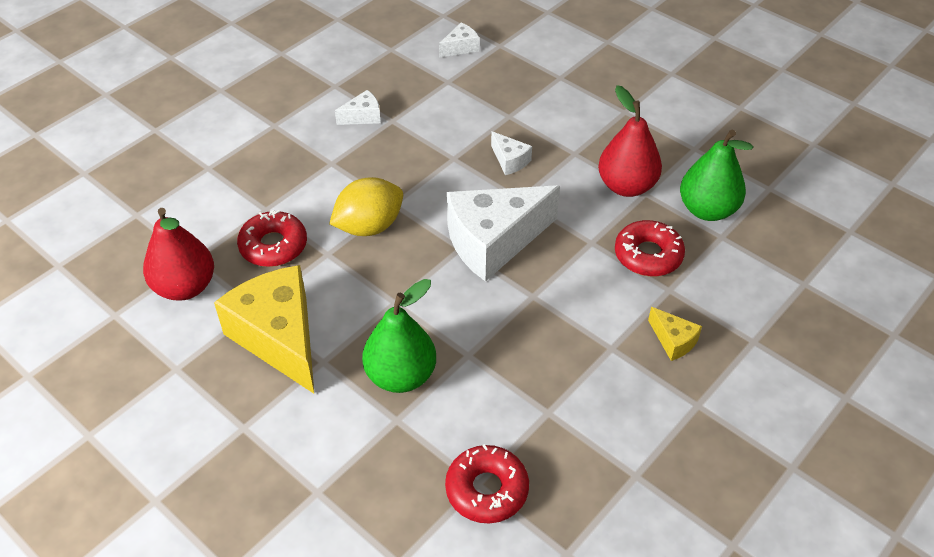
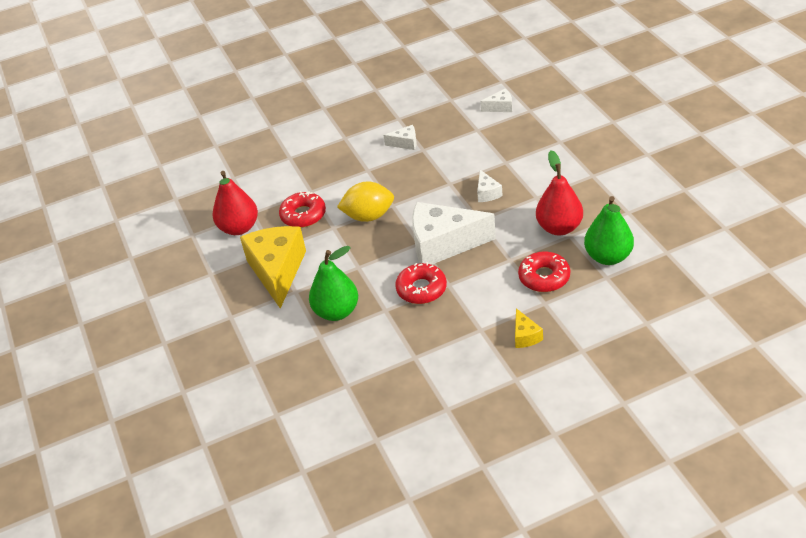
camera: 30 degrees right, 5 degrees down
red donut [445,444,529,523] -> red donut moved to [395,262,447,304]

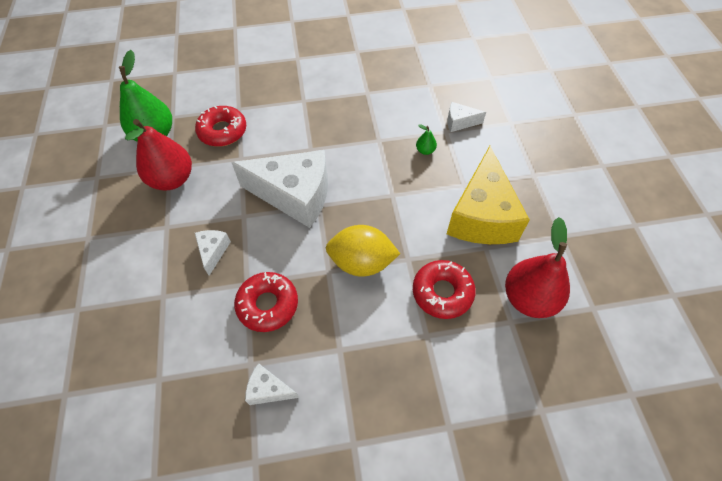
camera: 170 degrees left, 15 degrees up
green pear [309,246,358,321] -> green pear [416,124,437,155], size x0.42
red donut [395,262,447,304] -> red donut moved to [234,272,298,332]
white cheese [480,89,512,112] -> white cheese moved to [447,102,486,132]
yellow cheese [515,308,543,348] -> none

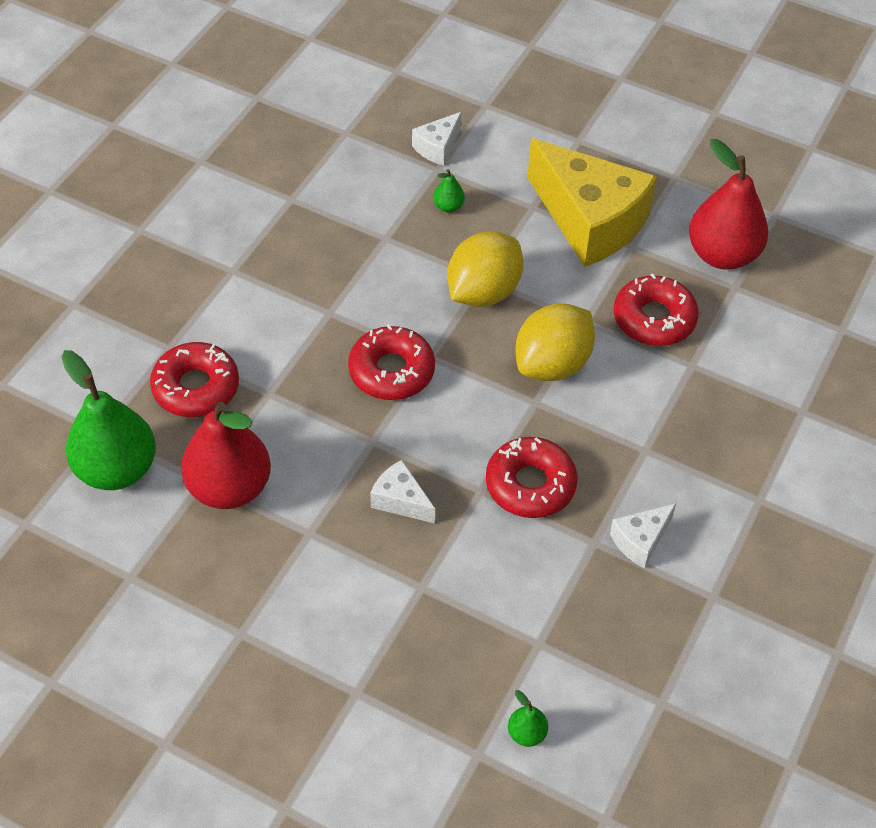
camera: 55 degrees left, 5 degrees down
white cheese [231,150,328,228] -> red donut [348,324,435,400]
none -> yellow lemon [447,231,523,307]
none -> green pear [508,690,548,747]

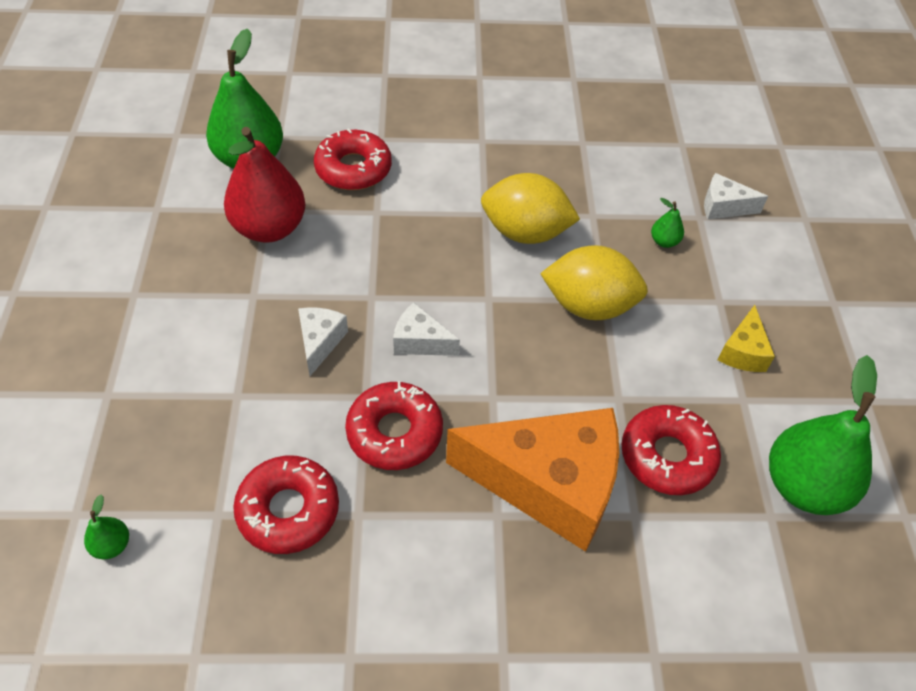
camera: 60 degrees right, 0 degrees up
red donut [348,324,435,400] -> red donut moved to [233,455,339,554]
yellow lemon [515,303,595,381] -> yellow lemon moved to [481,173,580,244]
yellow cheese [527,138,657,267] -> yellow cheese [718,305,775,372], size x0.44
white cheese [610,504,676,568] -> white cheese moved to [393,303,460,356]
red pear [689,139,768,270] -> green pear [769,355,877,515]
none -> orange cheese [446,408,619,552]

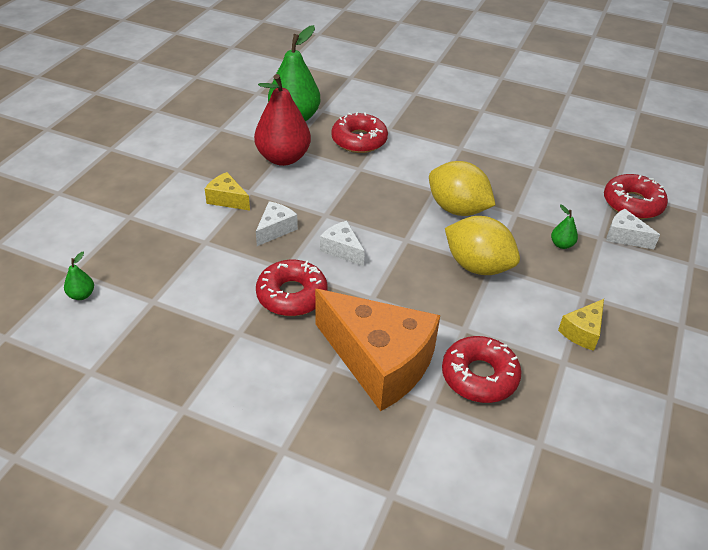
camera: 25 degrees right, 10 degrees down
red donut [233,455,339,554] -> red donut moved to [604,174,668,219]
green pear [769,355,877,515] -> none
none -> yellow cheese [205,172,250,211]

